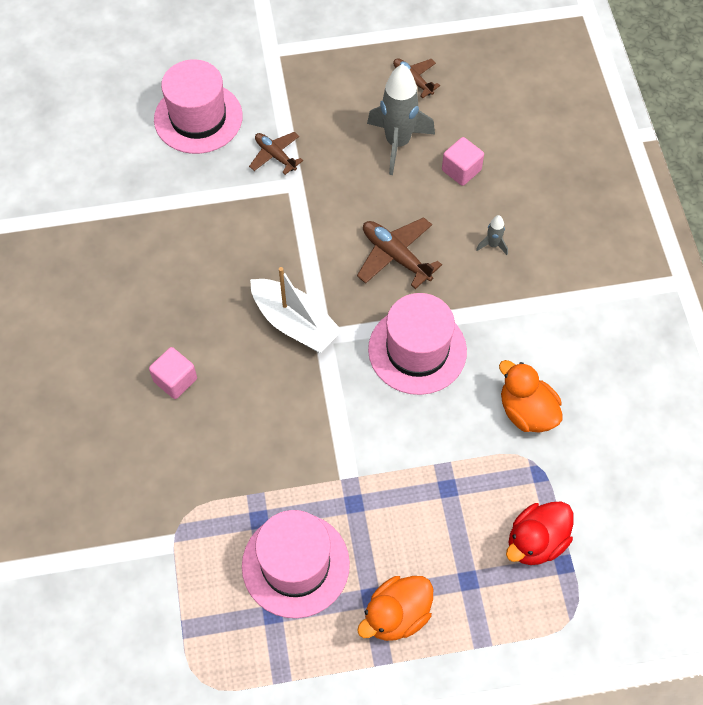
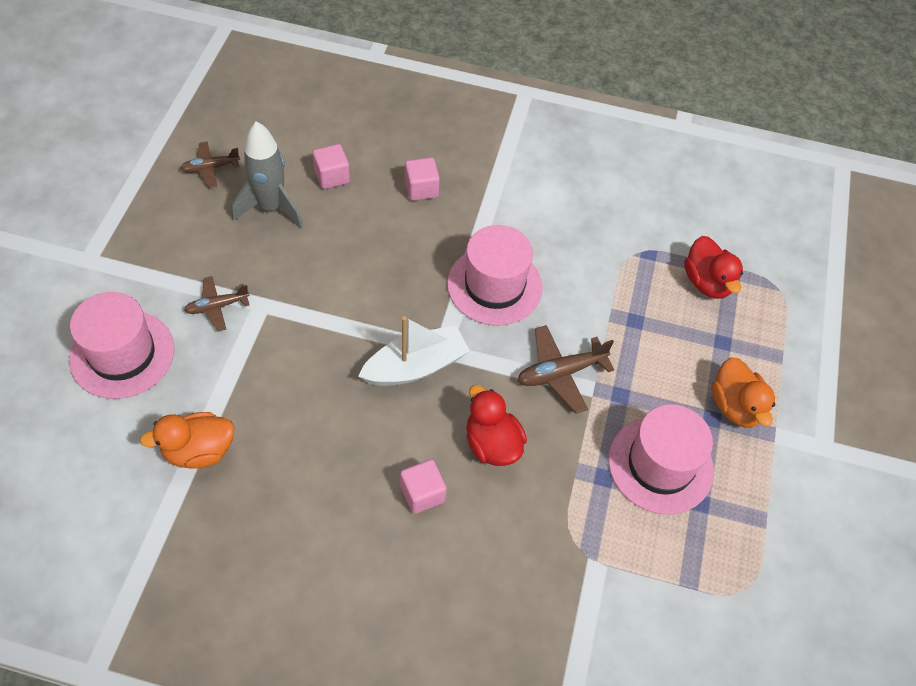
camera: 70 degrees left, 5 degrees down
brown plane [357,217,442,289] -> brown plane moved to [518,325,614,414]
grey rocket [476,215,508,255] -> pink cube [405,158,440,201]
orange duck [499,360,563,433] -> orange duck moved to [140,412,234,469]
none -> red duck [466,385,527,466]

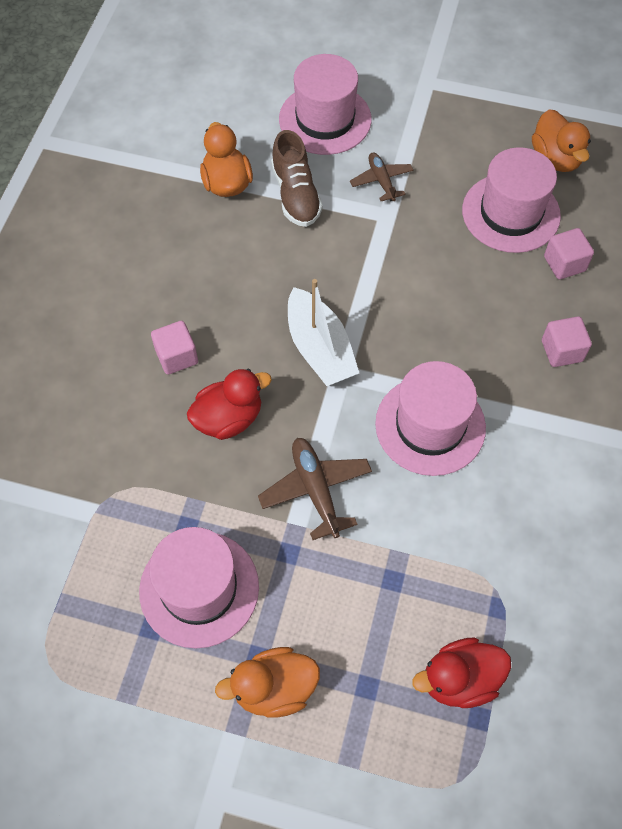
camera: 95 degrees right, 5 degrees up
brown plane [180,141,240,188] -> orange duck [532,109,591,172]
grey rocket [232,121,303,228] -> pink hat [462,147,561,253]
none -> brown shoe [271,130,322,227]

